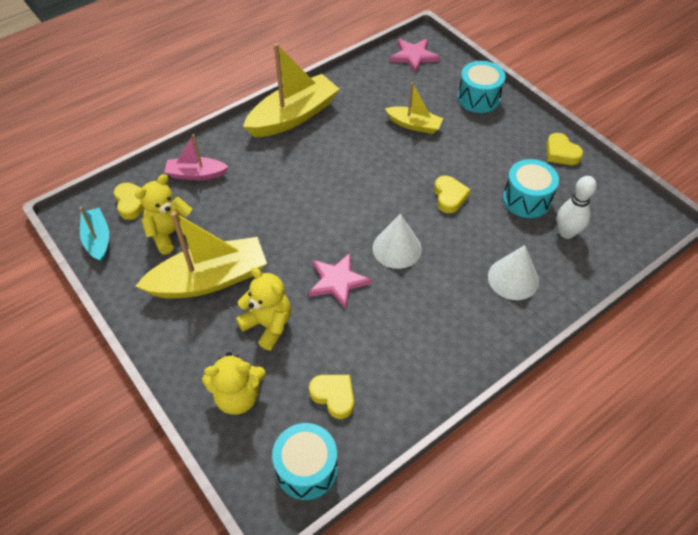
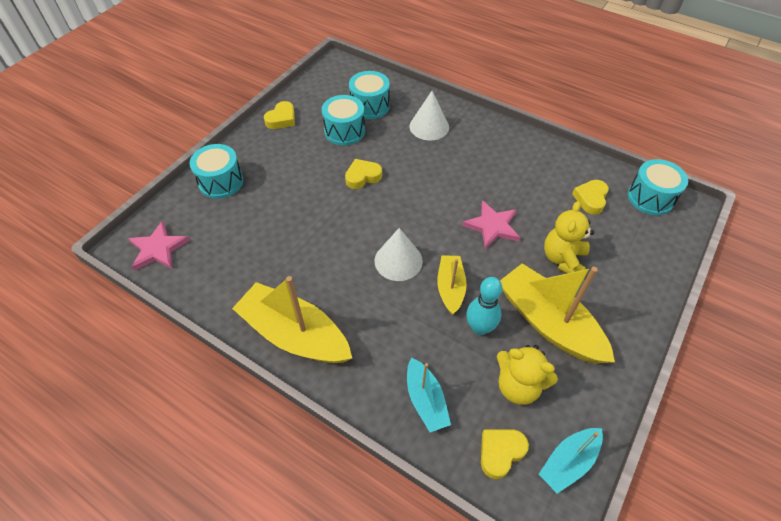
camera: 110 degrees left, 0 degrees up
pink boat [164,134,228,180] -> turquoise boat [407,357,451,432]
yellow teddy bear [202,352,266,415] -> none
white cone [373,214,422,269] -> white cone moved to [375,228,423,281]
yellow boat [385,82,444,134] -> yellow boat moved to [437,255,467,315]
white bowling pin [557,176,597,239] -> turquoise drum [349,71,390,119]
none -> turquoise bowling pin [466,277,502,335]

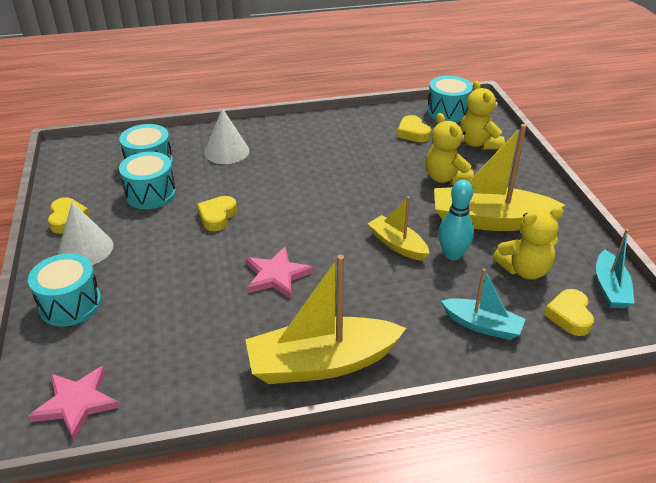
camera: 45 degrees left, 15 degrees down
white cone [375,228,423,281] -> white cone moved to [58,202,114,265]
pink star [462,200,520,249] -> pink star moved to [246,247,314,299]
none -> yellow teddy bear [460,81,505,150]

